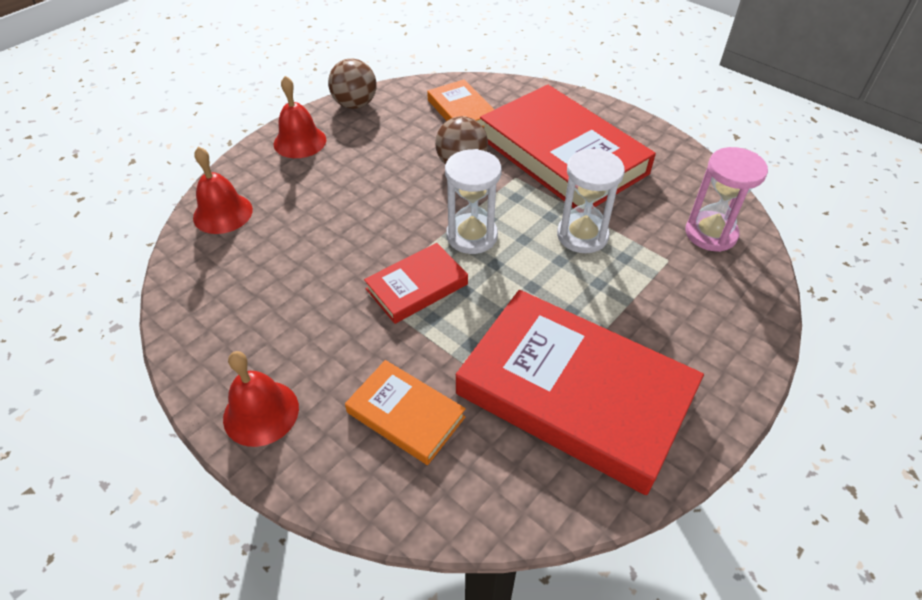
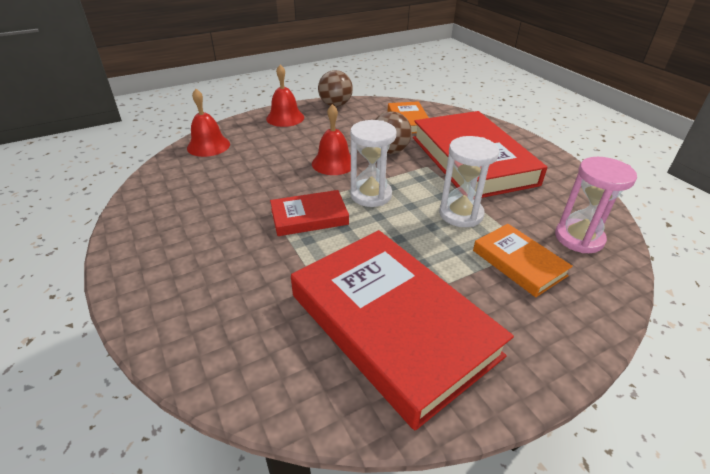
camera: 20 degrees right, 10 degrees down
red bell [223,351,299,447] -> red bell moved to [312,104,351,175]
orange book [345,360,466,465] -> orange book moved to [473,224,573,297]

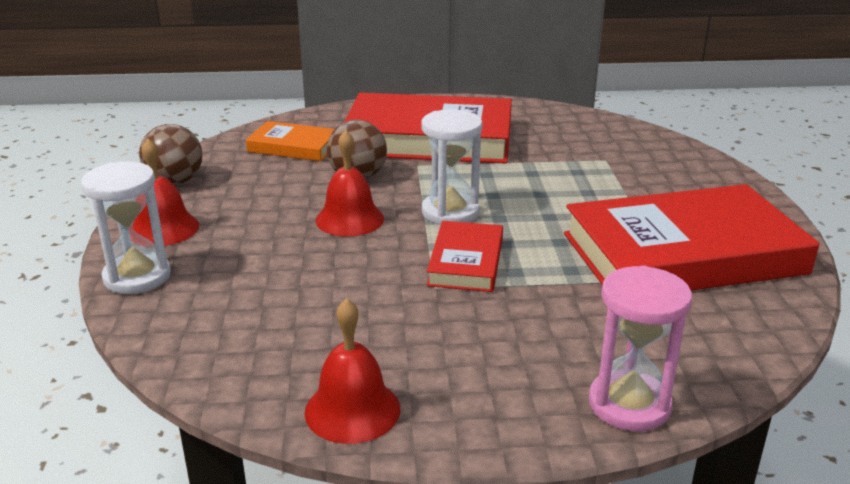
camera: 65 degrees left, 10 degrees down
red bell [187,89,230,157] -> red bell moved to [305,298,400,444]
white hourglass [439,136,499,227] -> white hourglass moved to [81,161,171,294]
orange book [473,224,573,297] -> none
pink hourglass [555,157,637,253] -> pink hourglass moved to [589,266,692,431]

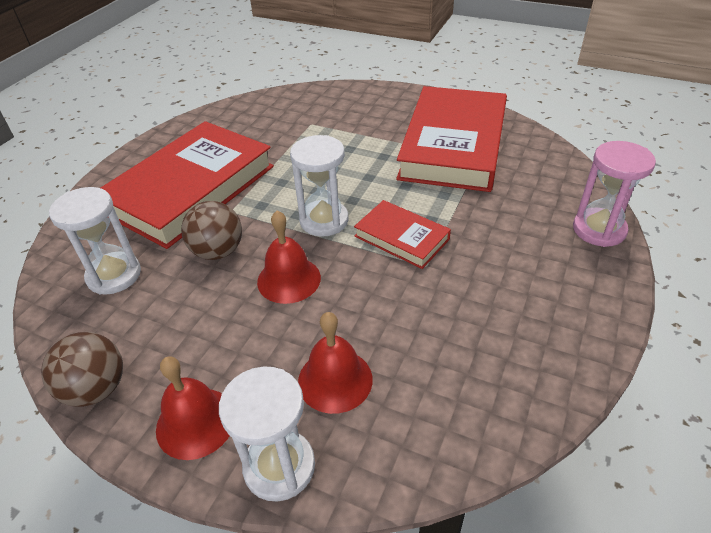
camera: 60 degrees left, 15 degrees up
orange book [246,121,335,161] -> white hourglass [49,187,141,295]
red bell [305,298,400,444] -> red bell moved to [298,312,373,414]

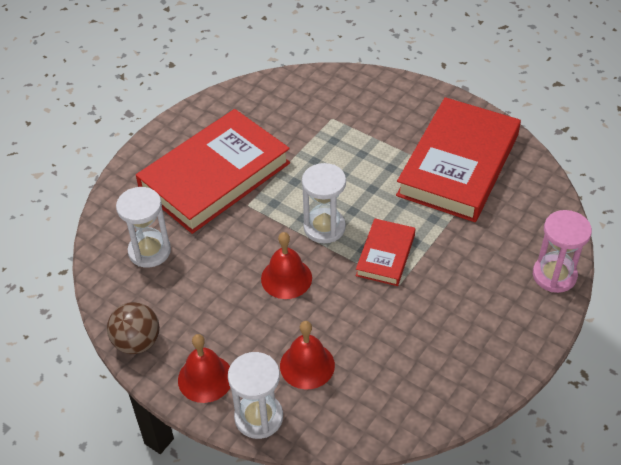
camera: 10 degrees right, 5 degrees up
brown ball [181,201,242,260] -> none
red book [354,200,451,269] -> red book turned 60 degrees clockwise [356,218,415,286]

